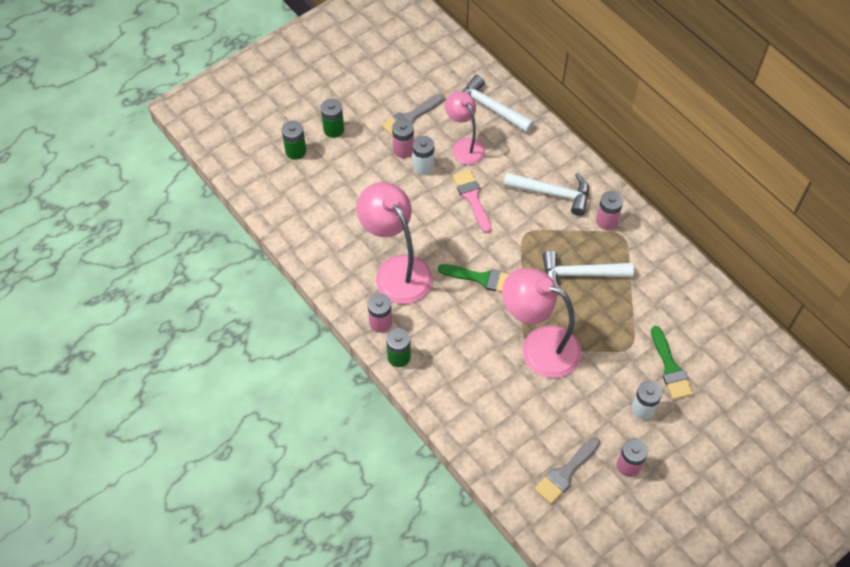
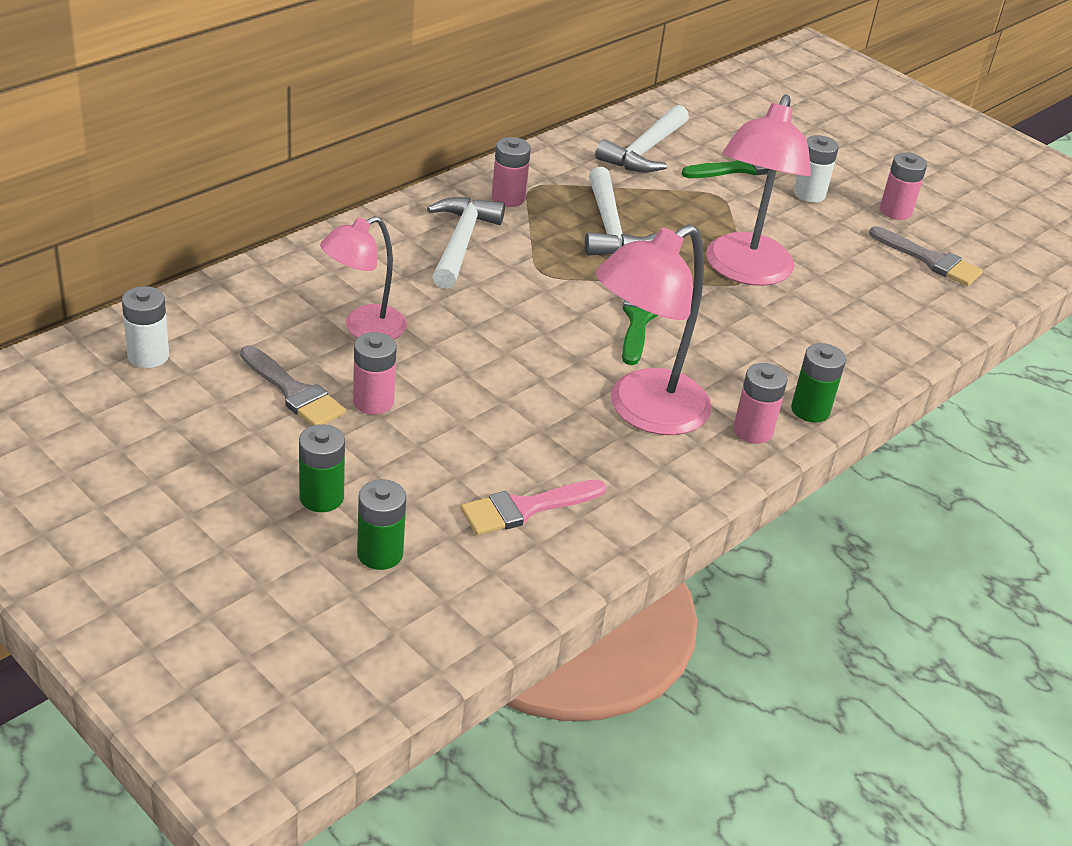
camera: 100 degrees left, 20 degrees down
white battery [413,136,434,175] -> white battery moved to [122,286,169,368]
pink brush [453,170,492,233] -> pink brush moved to [461,480,606,535]
white hammer [462,75,534,133] -> white hammer moved to [595,105,689,173]

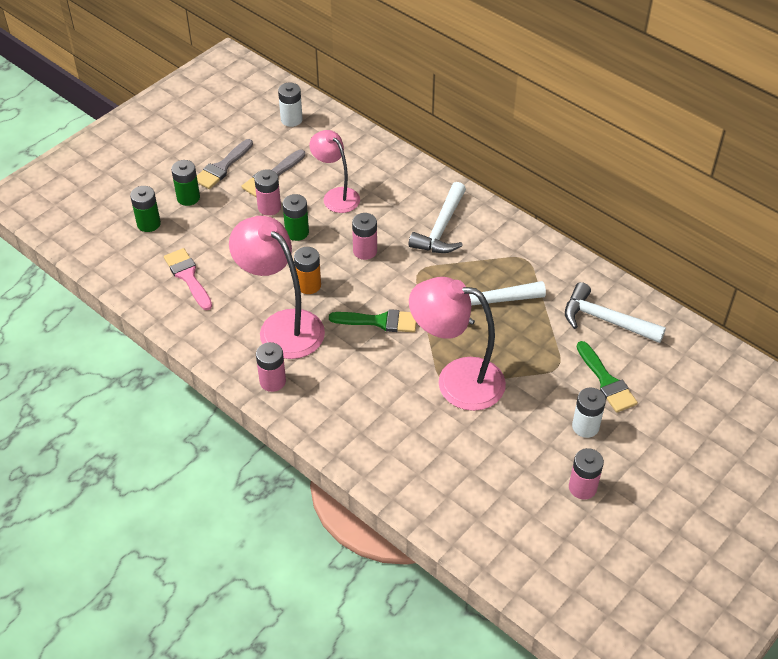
camera: 90 degrees right, 10 degrees up
white hammer [427,197,505,289] -> white hammer turned 105 degrees clockwise [409,182,466,253]
pink battery [492,137,531,207] -> pink battery moved to [352,213,377,260]
green battery [791,343,846,423] -> green battery moved to [283,194,309,241]
grey brush [869,226,983,286] -> grey brush moved to [197,139,253,189]
none -> orange battery [294,247,321,294]

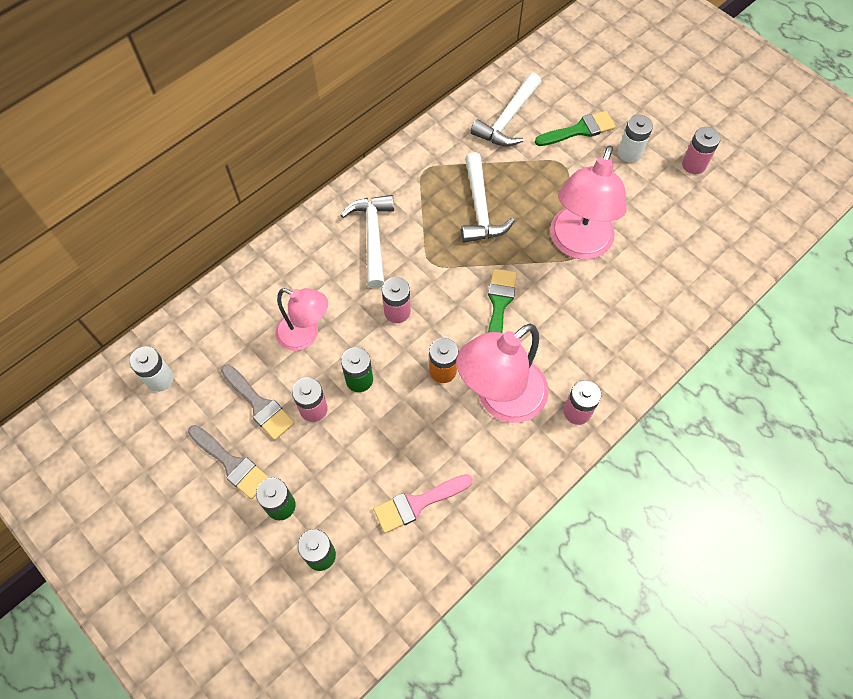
camera: 85 degrees left, 15 degrees up
pink lamp [309,130,360,213] -> pink lamp turned 120 degrees counterclockwise [275,288,328,351]
white hammer [409,182,466,253] -> white hammer turned 120 degrees counterclockwise [341,195,394,288]

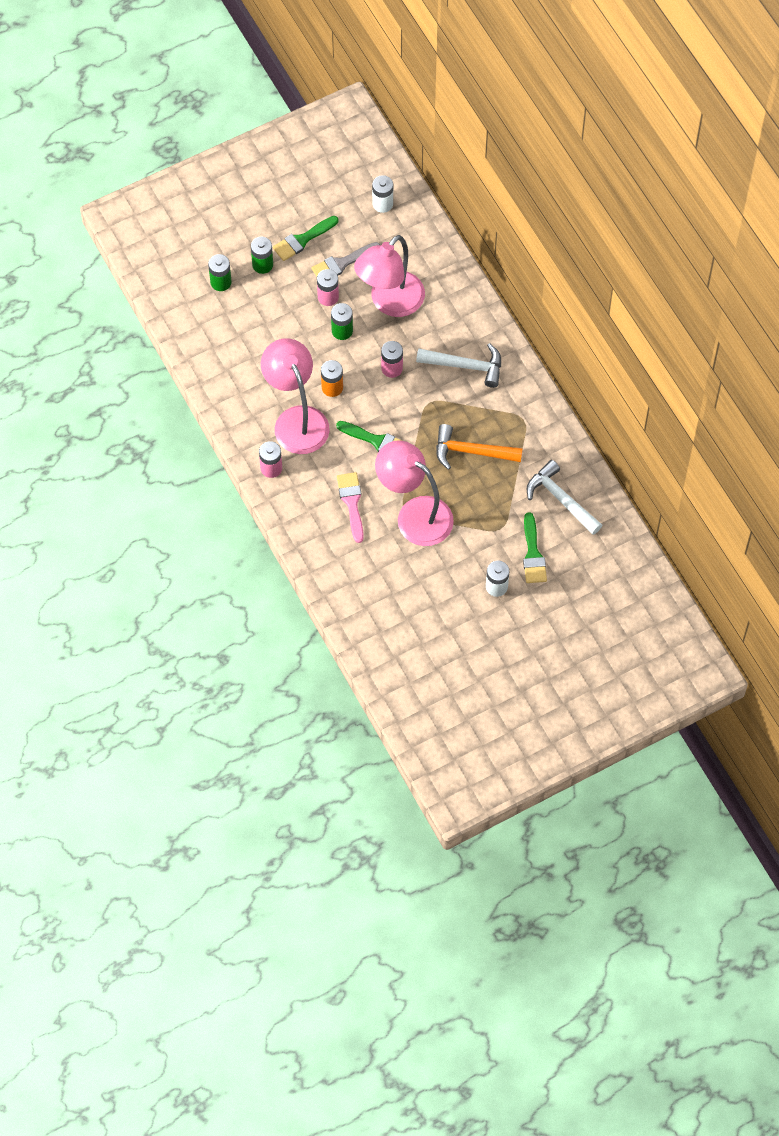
camera: 105 degrees right, 0 degrees up
grey brush [188,425,269,499] -> green brush [273,216,338,261]
pink lamp [275,288,328,351] -> pink lamp [354,235,425,317], size x1.60
pink brush [373,474,473,533] -> pink brush moved to [337,472,364,543]
white hammer [461,152,515,242] -> orange hammer [436,424,523,470]
pink battery [682,127,721,174] -> none

